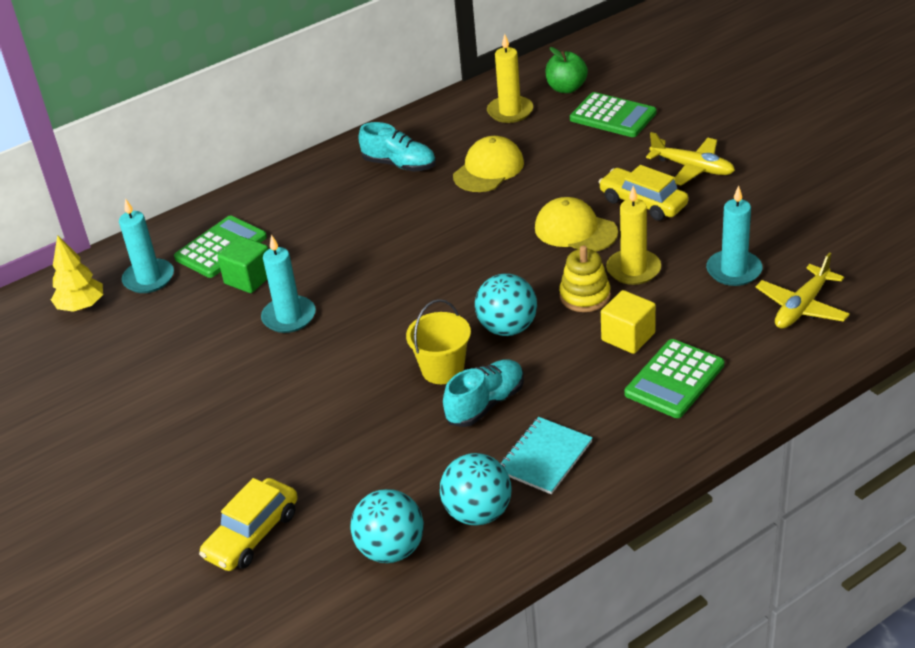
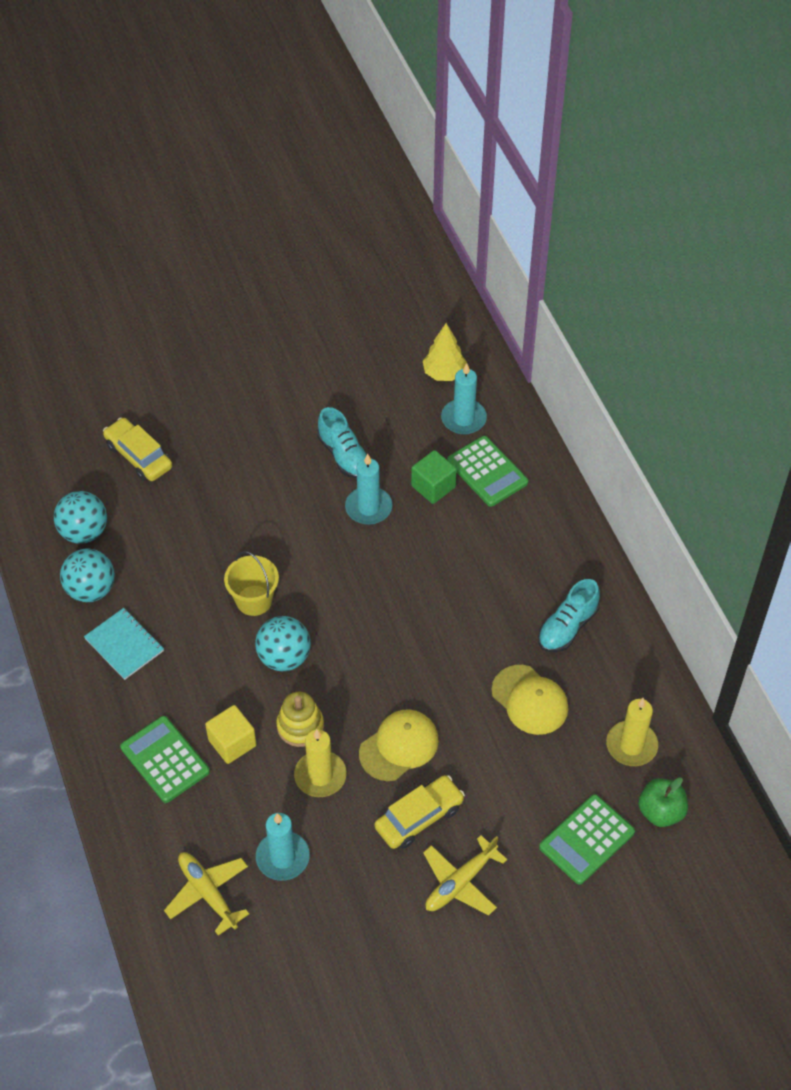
camera: 100 degrees right, 15 degrees up
turquoise shoe [443,359,524,427] -> turquoise shoe moved to [317,407,367,479]

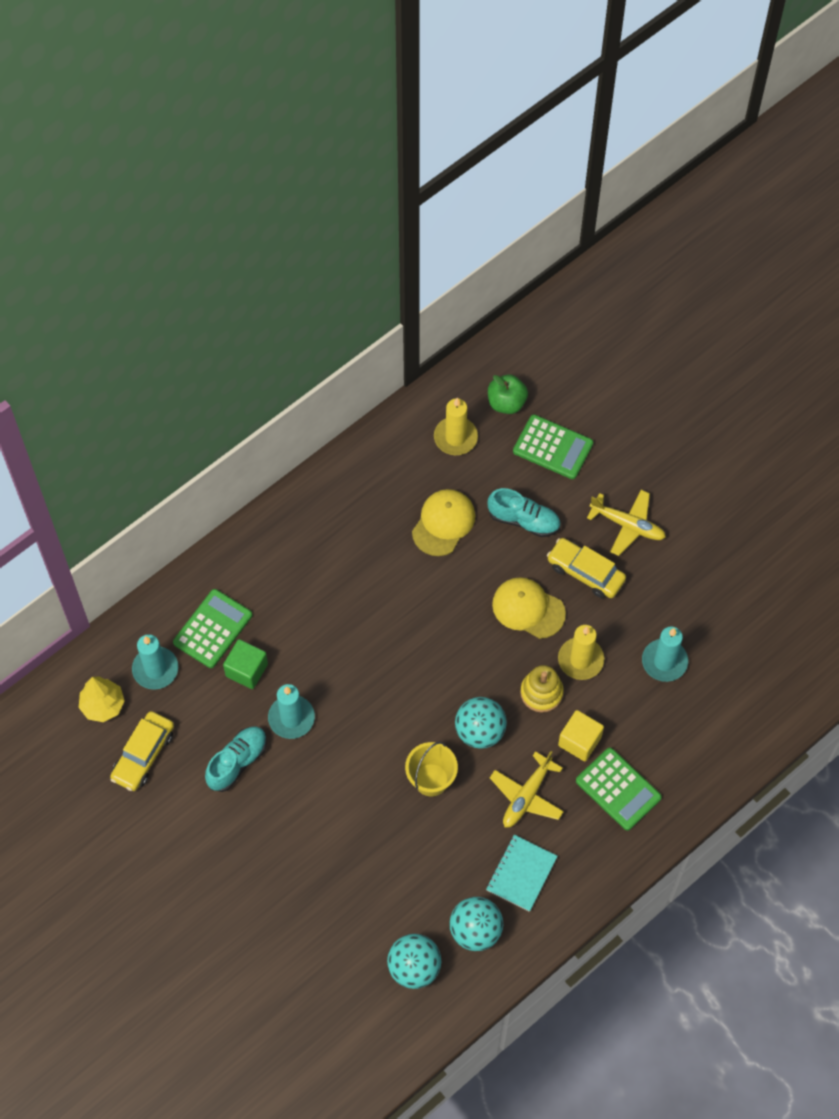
camera: 110 degrees left, 10 degrees up
yellow car [103,417,172,481] -> yellow car moved to [110,711,174,791]
green calculator [120,716,210,803] -> green calculator turned 75 degrees counterclockwise [576,748,662,831]
yellow plane [164,852,249,936] -> yellow plane moved to [490,751,564,828]
turquoise shoe [538,579,600,652] -> turquoise shoe moved to [487,488,561,537]

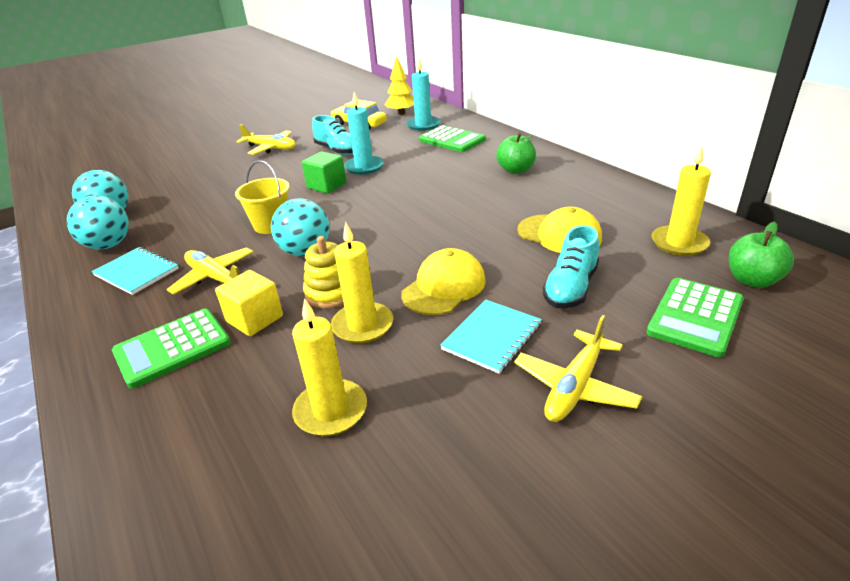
camera: 100 degrees right, 30 degrees down
green cube [223,639,268,689] -> green cube moved to [302,151,346,194]
yellow car [547,538,626,598] -> turquoise notebook [440,300,542,374]
turquoise candle [642,627,688,682] -> yellow candle [292,298,367,436]
none -> yellow plane [236,124,296,155]
none -> green apple [496,133,536,174]

